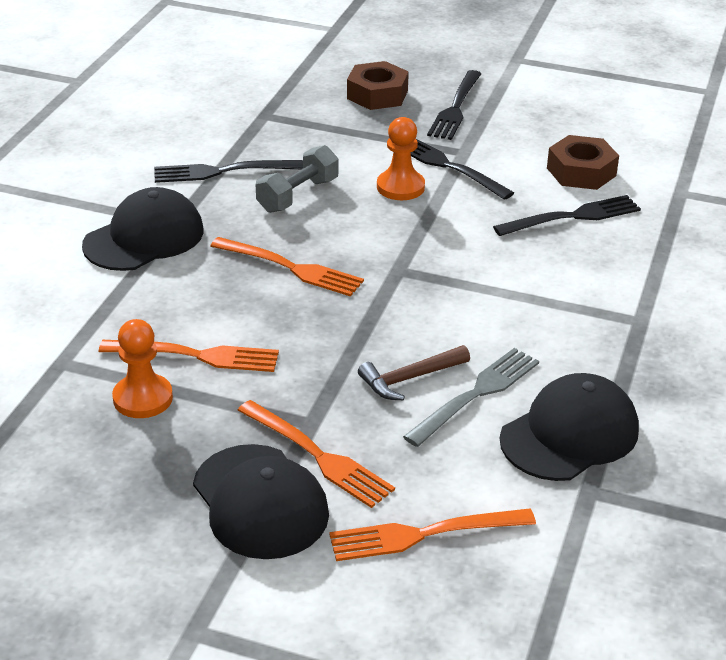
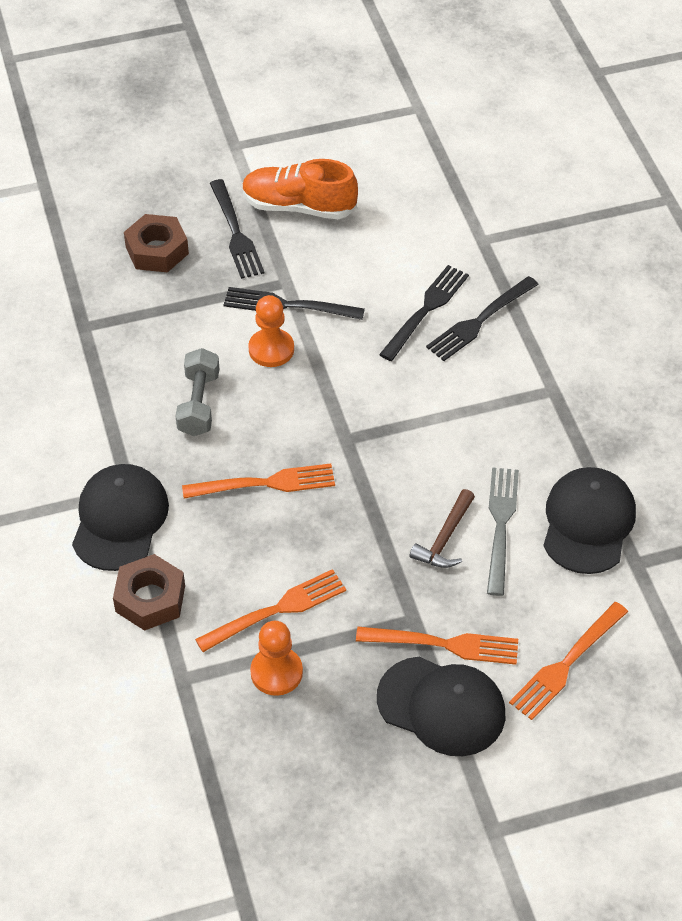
camera: 35 degrees left, 15 degrees up
black fork [154,160,303,183] -> black fork moved to [426,276,539,361]
brown nut [547,135,619,190] -> brown nut moved to [113,554,185,631]
none -> orange shoe [242,159,358,219]

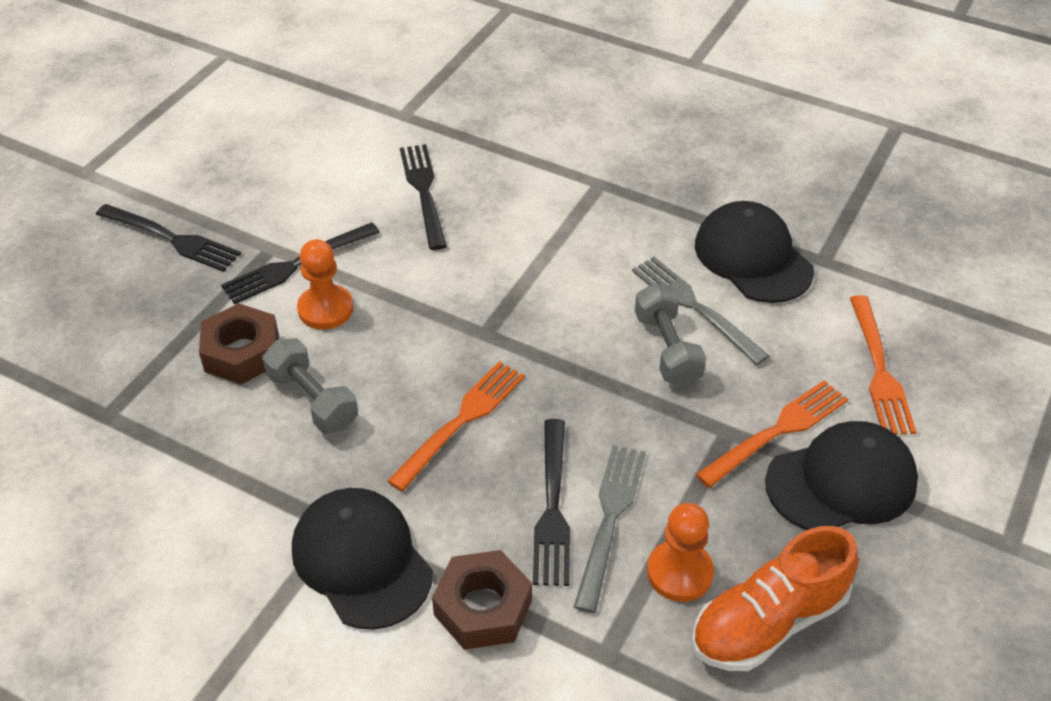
camera: 45 degrees left, 5 degrees down
brown nut [124,214,189,272] -> brown nut moved to [199,303,279,384]
orange fork [195,569,346,652] -> grey fork [574,445,646,613]
orange shoe [242,159,358,219] -> orange shoe moved to [692,526,858,671]
brown hammer [410,489,475,568] -> grey dumbbell [635,283,706,386]
black fork [426,276,539,361] -> black fork moved to [533,419,570,586]

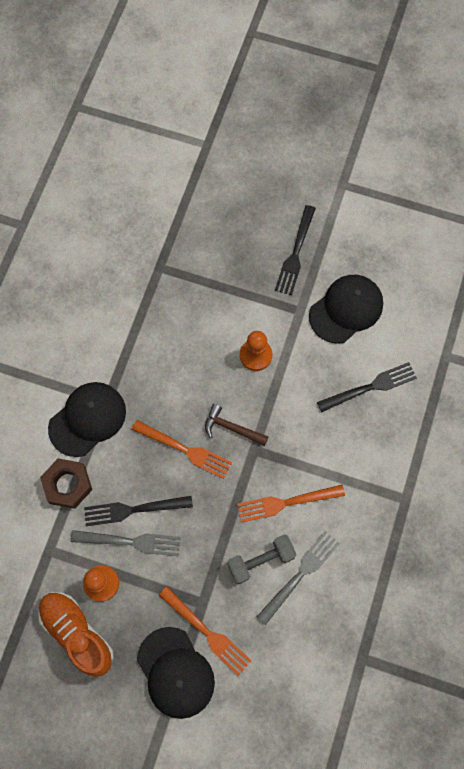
camera: 80 degrees right, 25 degrees up
brown nut [199,303,279,384] -> none
black fork [221,222,380,305] -> none
grey dumbbell [262,338,358,434] -> none
black cap [695,201,814,303] -> black cap moved to [309,275,383,344]
orange fork [850,295,916,435] -> orange fork moved to [237,485,345,523]
none -> brown hammer [205,404,268,446]

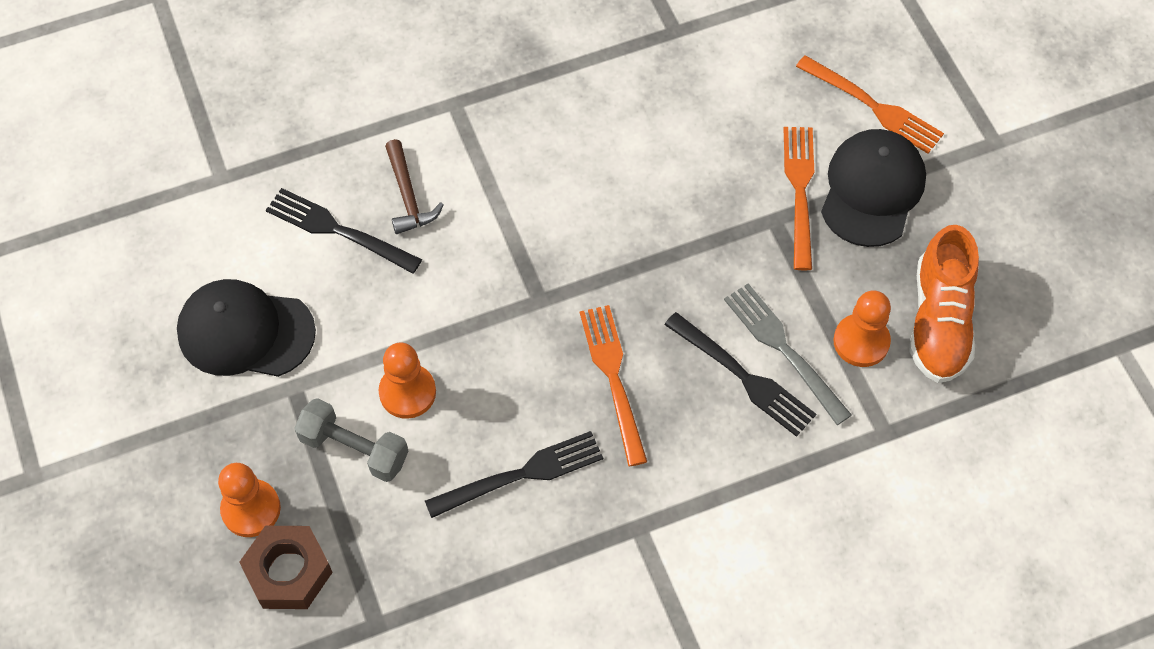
camera: 130 degrees left, 10 degrees down
brown nut [40,458,92,509] -> brown nut moved to [239,526,333,609]
black cap [48,382,126,457] -> none
brown hammer [205,404,268,446] -> brown hammer moved to [385,139,444,234]
grey dumbbell [227,535,296,584] -> grey dumbbell moved to [294,398,408,482]
orange fork [237,485,345,523] -> orange fork moved to [796,55,944,154]
grey fork [256,531,340,625] -> none
black fork [275,205,316,295] -> black fork moved to [425,431,603,518]
none -> orange pawn [218,463,281,537]

